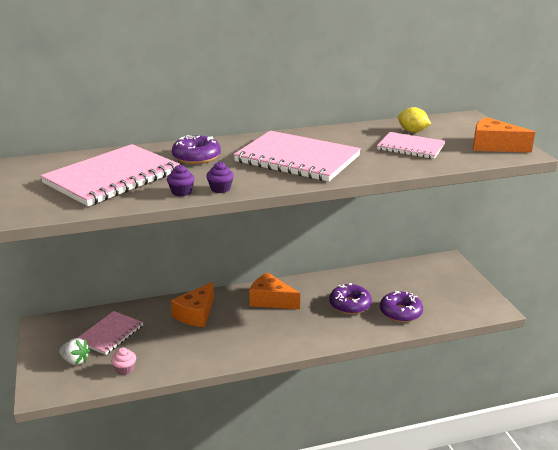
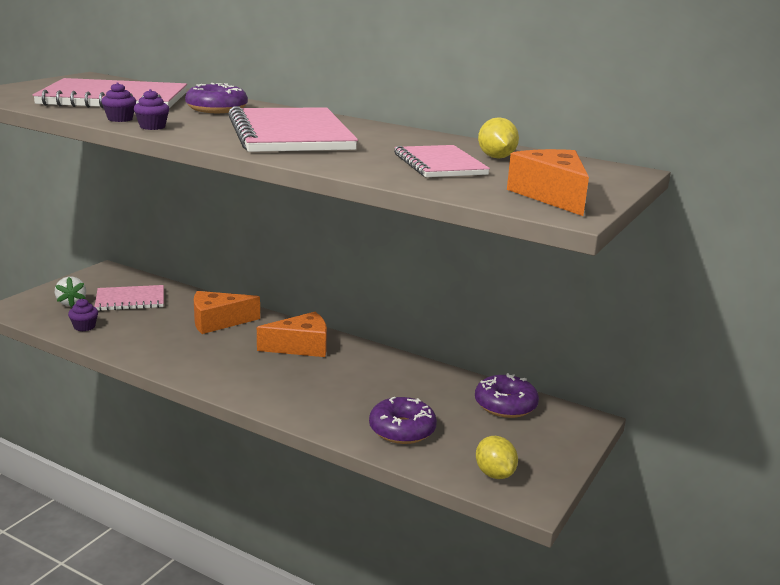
camera: 45 degrees right, 5 degrees down
pink cupcake [111,347,136,375] -> purple cupcake [68,299,98,331]
orange cheese [249,272,300,309] -> orange cheese turned 90 degrees clockwise [257,312,327,357]
purple donut [329,283,372,314] -> purple donut moved to [475,373,539,418]
none -> yellow lemon [476,436,518,479]

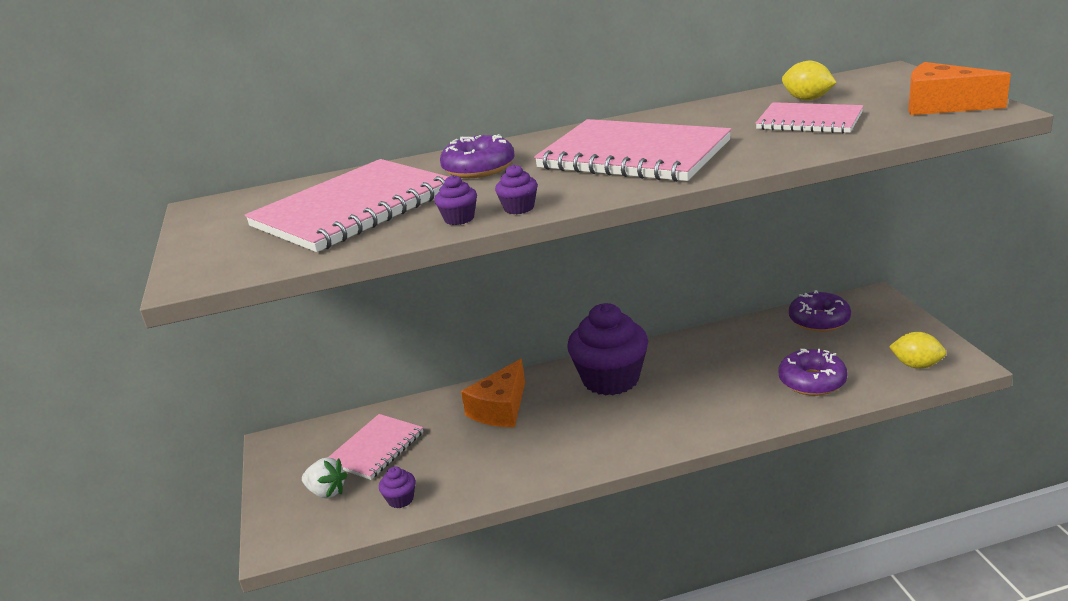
camera: 40 degrees left, 5 degrees up
orange cheese [257,312,327,357] -> purple cupcake [567,303,648,396]

